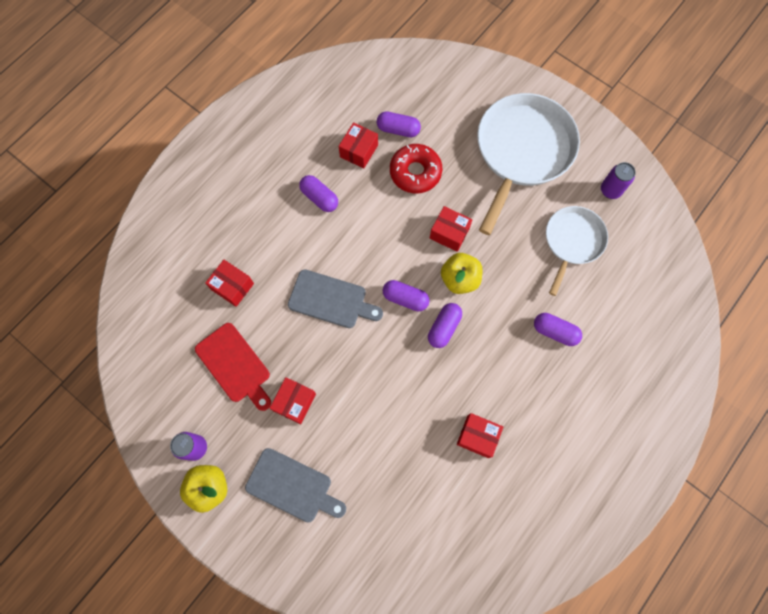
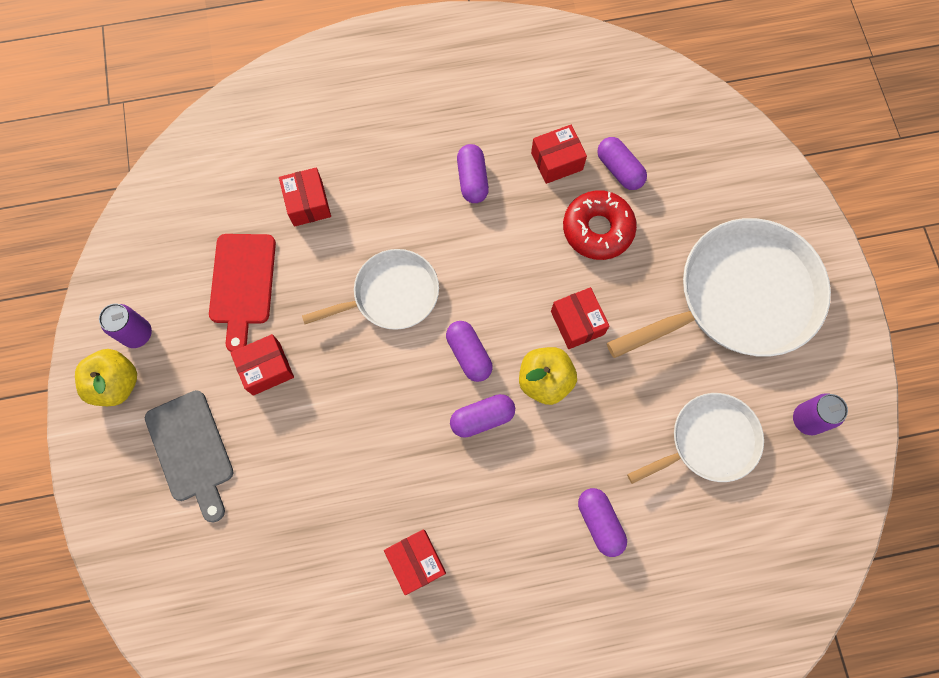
camera: 40 degrees right, 0 degrees up
grey cutting board [288,269,383,328] -> white pan [302,249,439,330]

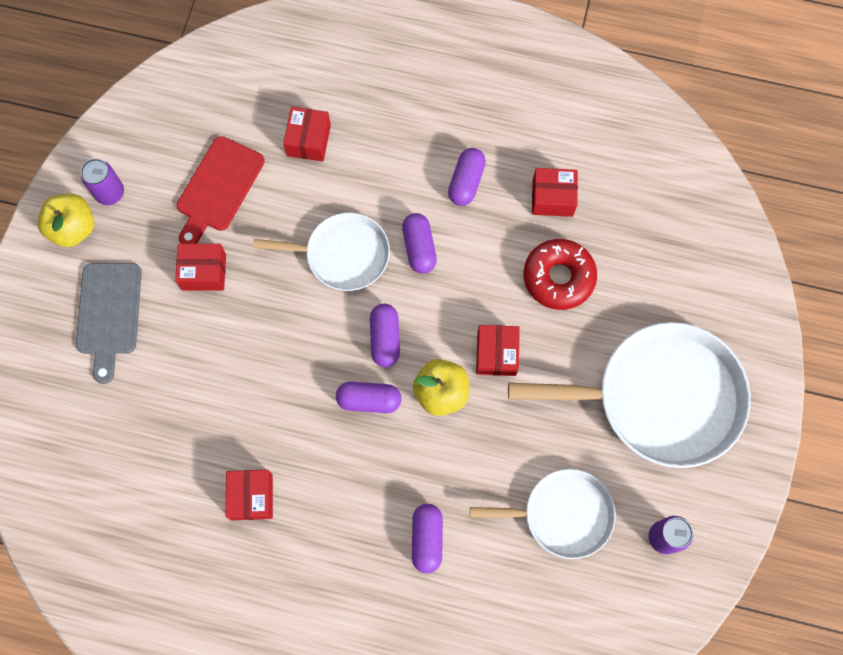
camera: 25 degrees right, 0 degrees up
purple capsule [597,137,647,190] -> purple capsule moved to [402,213,437,274]

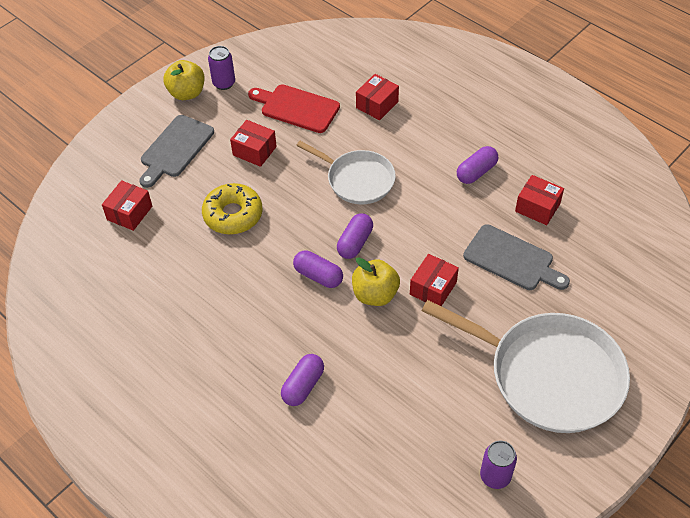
camera: 30 degrees right, 20 degrees down
red cutting board [176,136,265,244] -> red cutting board turned 60 degrees clockwise [248,84,340,133]
red box [226,469,273,520] -> red box moved to [102,180,152,231]
purple capsule [402,213,437,274] -> none
white pan [470,469,616,559] -> none
red donut [523,239,597,310] -> grey cutting board [463,224,570,290]
none -> yellow donut [202,183,263,235]

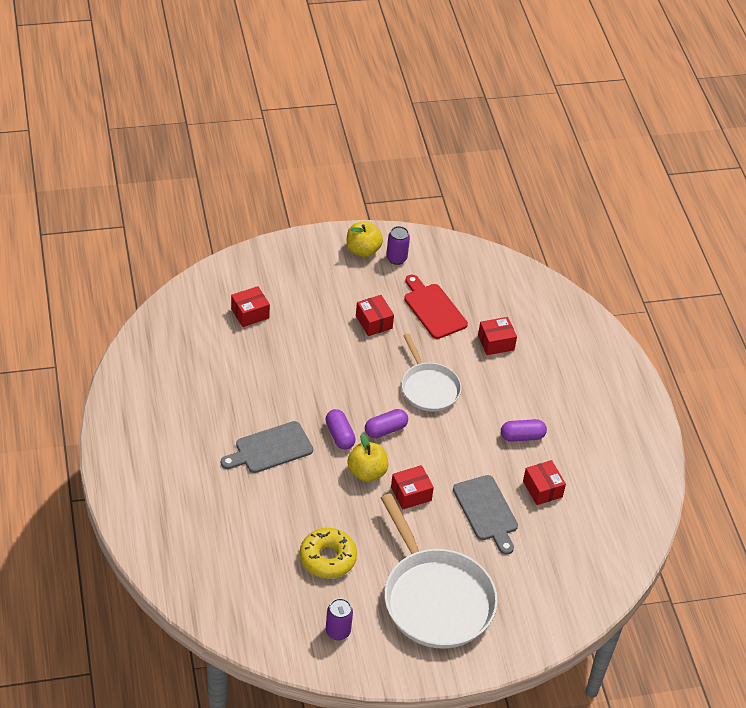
camera: 30 degrees right, 5 degrees down
grey cutting board [139,115,214,188] -> grey cutting board moved to [221,421,313,473]
yellow donut [202,183,263,235] -> yellow donut moved to [300,528,357,579]
purple capsule [281,354,324,406] -> none

